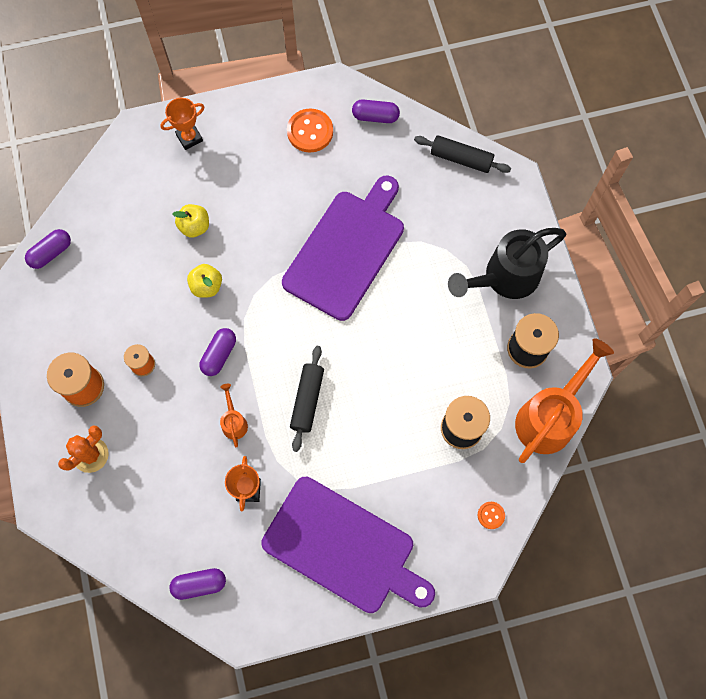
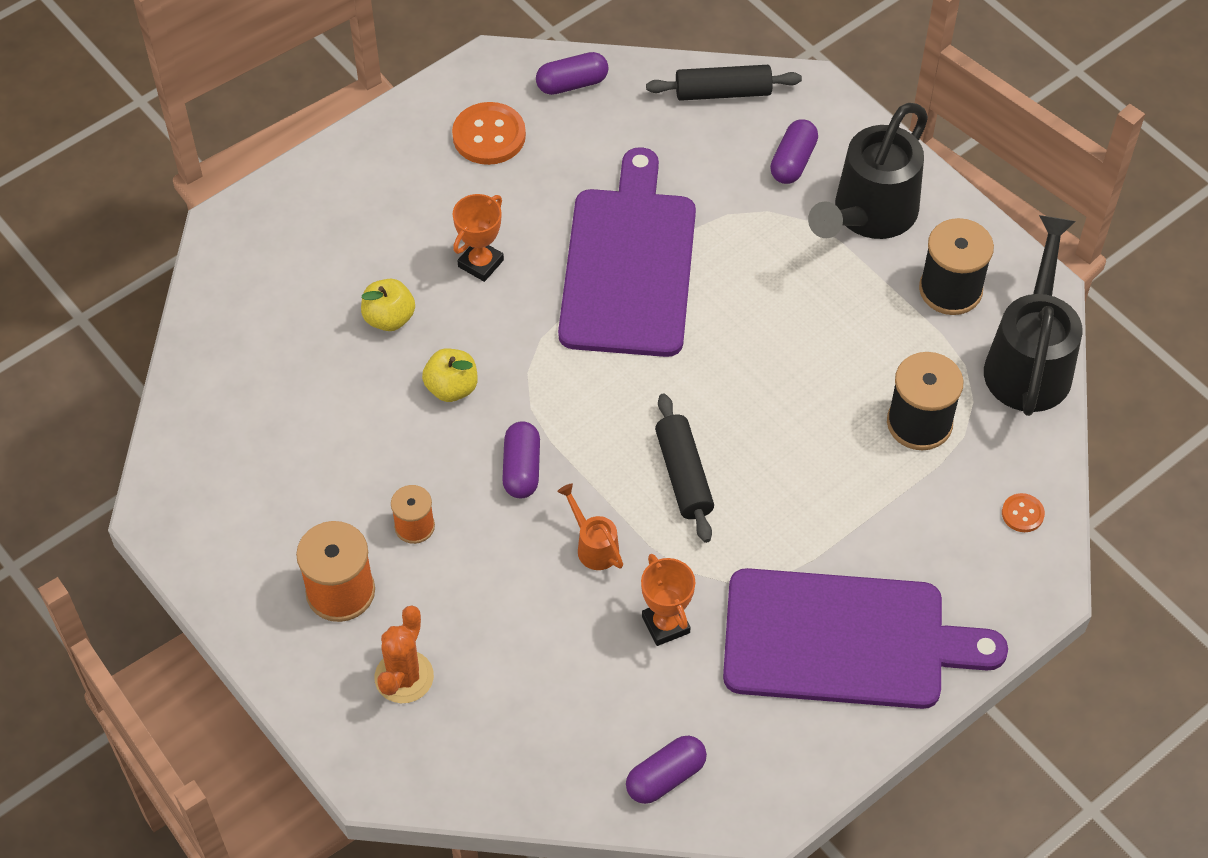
camera: 25 degrees left, 15 degrees down
purple capsule [25,229,71,269] -> purple capsule moved to [770,119,818,184]
orange trophy [161,98,204,150] -> orange trophy moved to [453,194,504,282]
orange watering can [515,338,614,463] -> black watering can [984,215,1083,416]

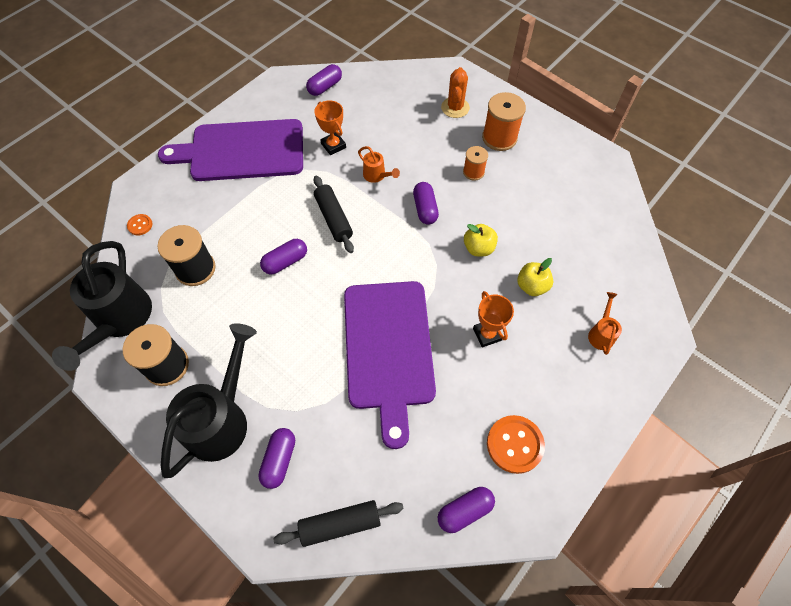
camera: 170 degrees right, 5 degrees up
orange trophy [453,194,504,282] -> orange trophy turned 45 degrees counterclockwise [473,291,514,347]
none -> purple capsule [260,239,307,274]
none -> orange watering can [588,292,622,355]

